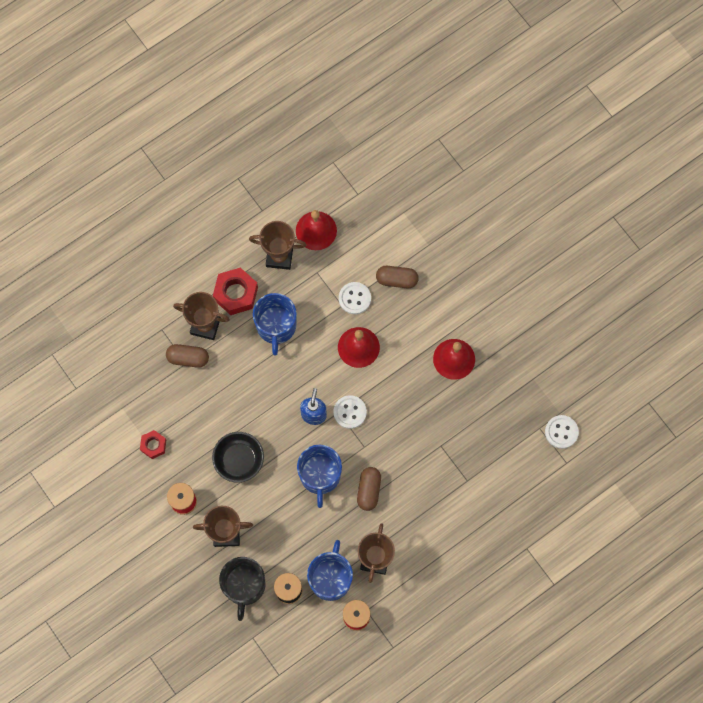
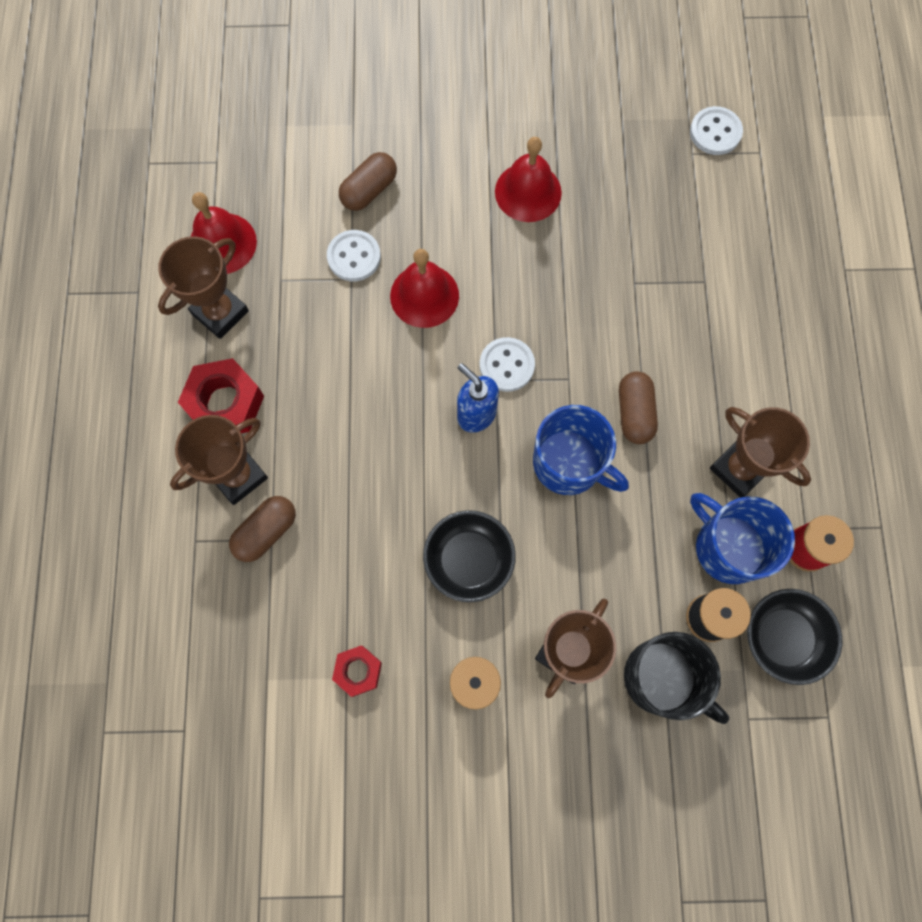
camera: 55 degrees left, 0 degrees up
blue mug [253,293,297,356] -> none
brown capsule [357,467,381,511] -> brown capsule turned 45 degrees clockwise [619,371,658,444]
none -> black bowl [747,589,843,685]

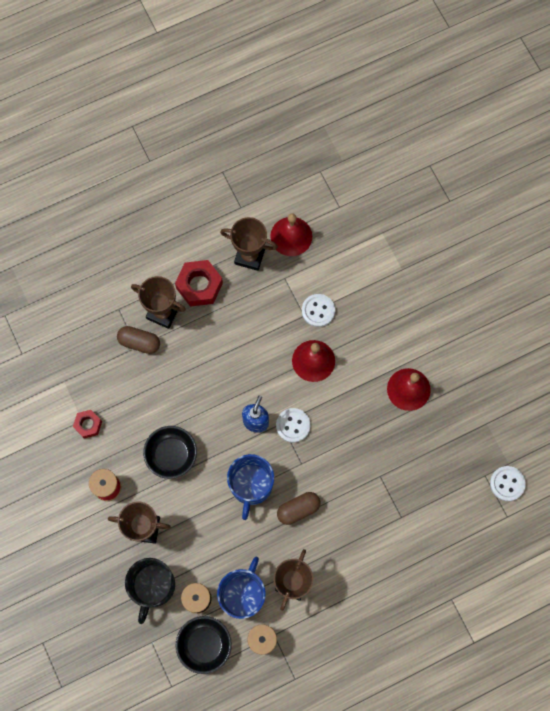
camera: 65 degrees right, 0 degrees up
brown capsule [339,152,397,211] -> none

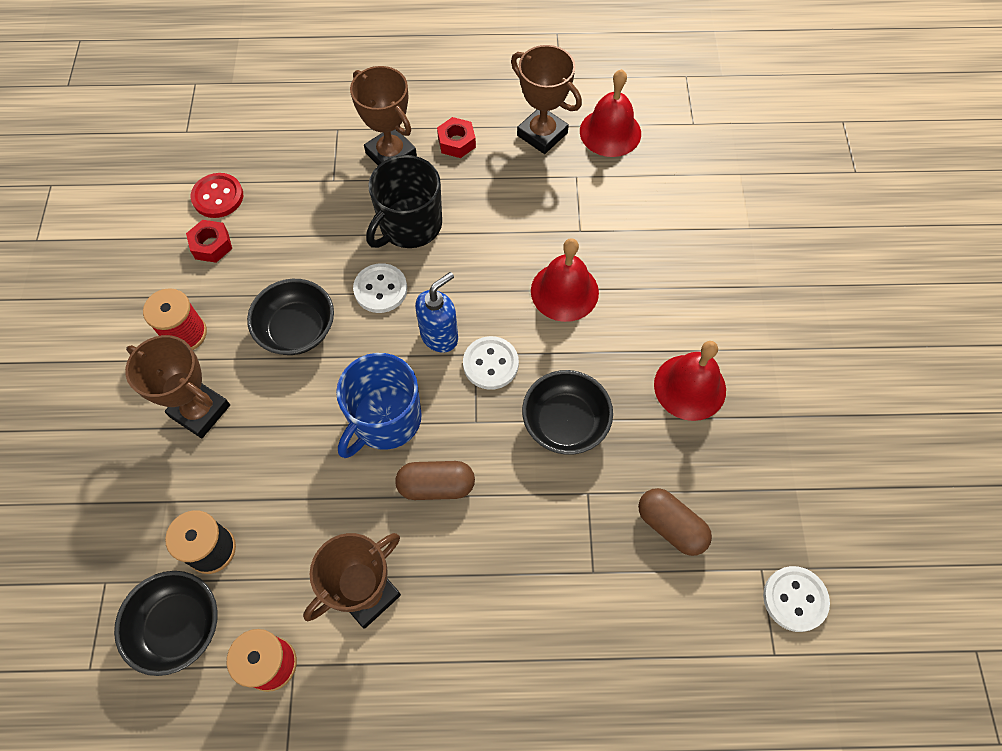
camera: 25 degrees right, 10 degrees down
brown capsule [117,326,160,354] -> brown capsule moved to [638,488,712,556]
black mug [125,558,175,624] -> black mug moved to [366,155,442,248]
red nut [175,260,223,307] -> red nut [437,117,476,158], size x0.59
blue mug [217,556,266,619] -> none
white button [302,294,335,327] -> white button moved to [353,263,407,313]
none -> red button [191,173,243,218]
none -> black bowl [522,370,613,455]

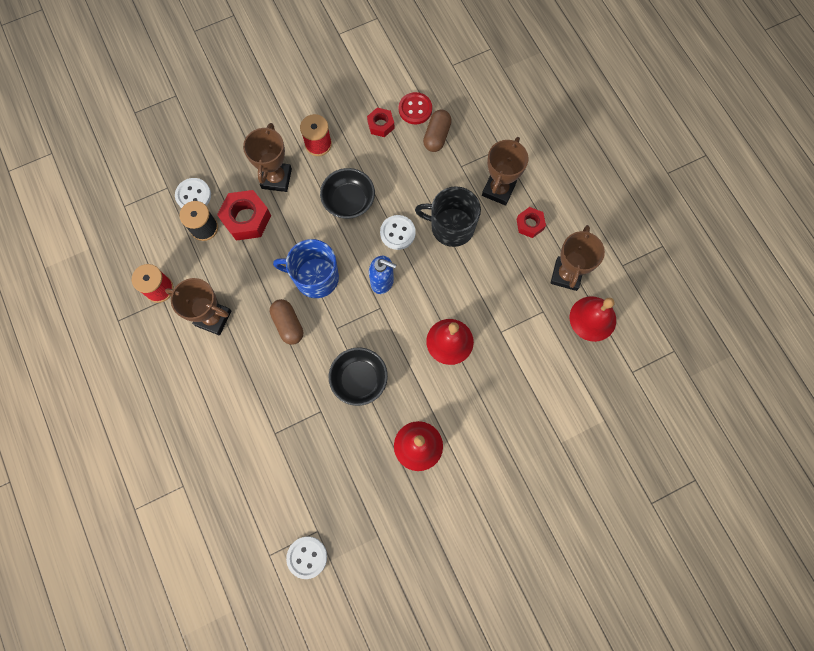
camera: 65 degrees right, 10 degrees up
black bowl [114,571,218,676] -> none
white button [463,336,519,390] -> white button moved to [175,178,211,208]
brown capsule [638,488,712,556] -> brown capsule moved to [423,110,452,152]
none -> red nut [217,190,271,241]

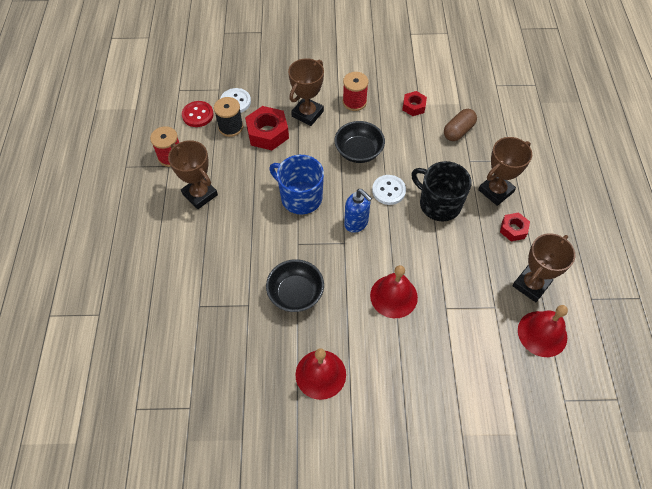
camera: 25 degrees right, 15 degrees down
brown capsule [270,299,303,345] -> none
white button [286,537,327,579] -> none
red button [399,92,432,124] -> red button moved to [182,101,214,127]

